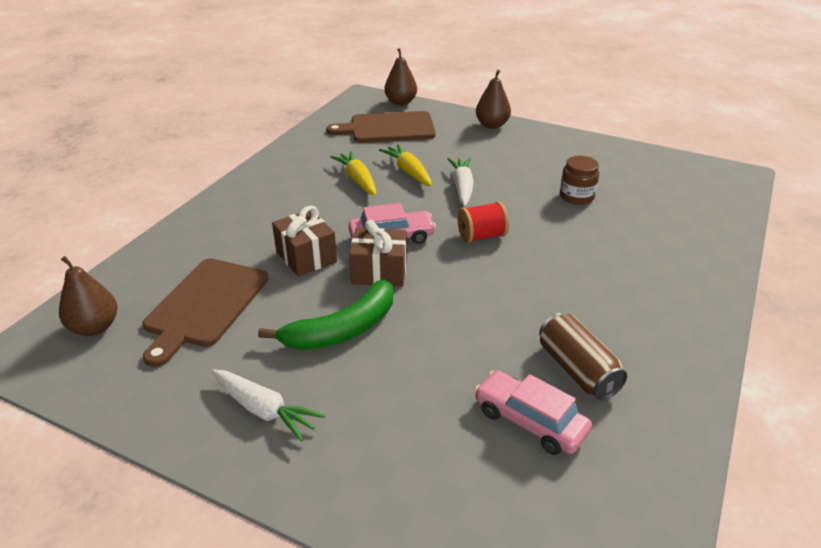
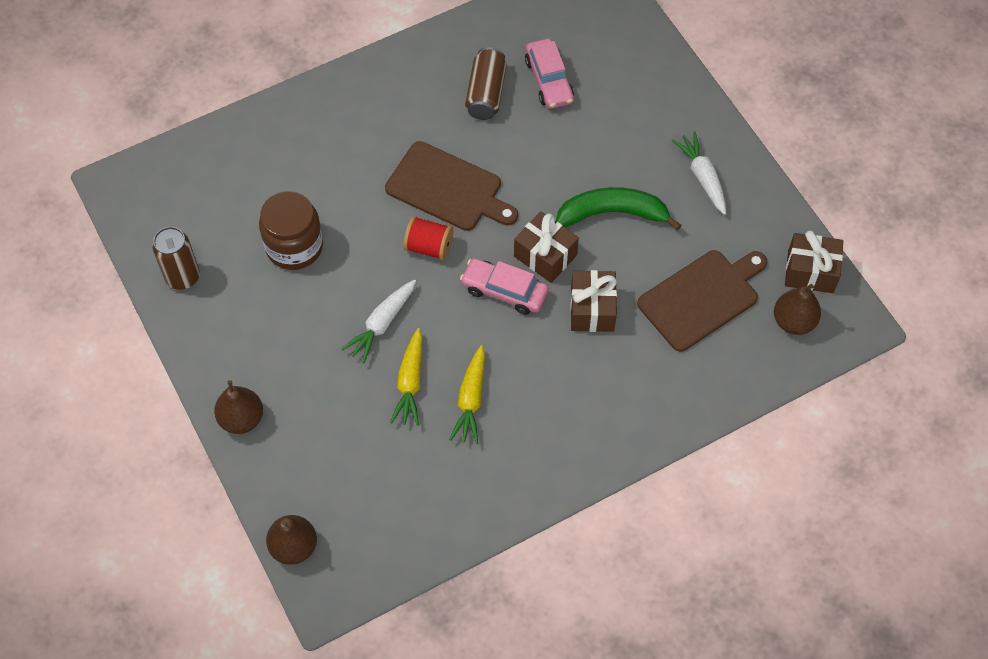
camera: 145 degrees left, 25 degrees up
brown cutting board [326,111,436,143] -> brown cutting board moved to [385,141,518,231]
brown jar [560,156,599,205] -> brown jar [259,191,323,270], size x1.53
none -> brown can [152,227,200,290]
none -> brown gift [785,231,843,293]

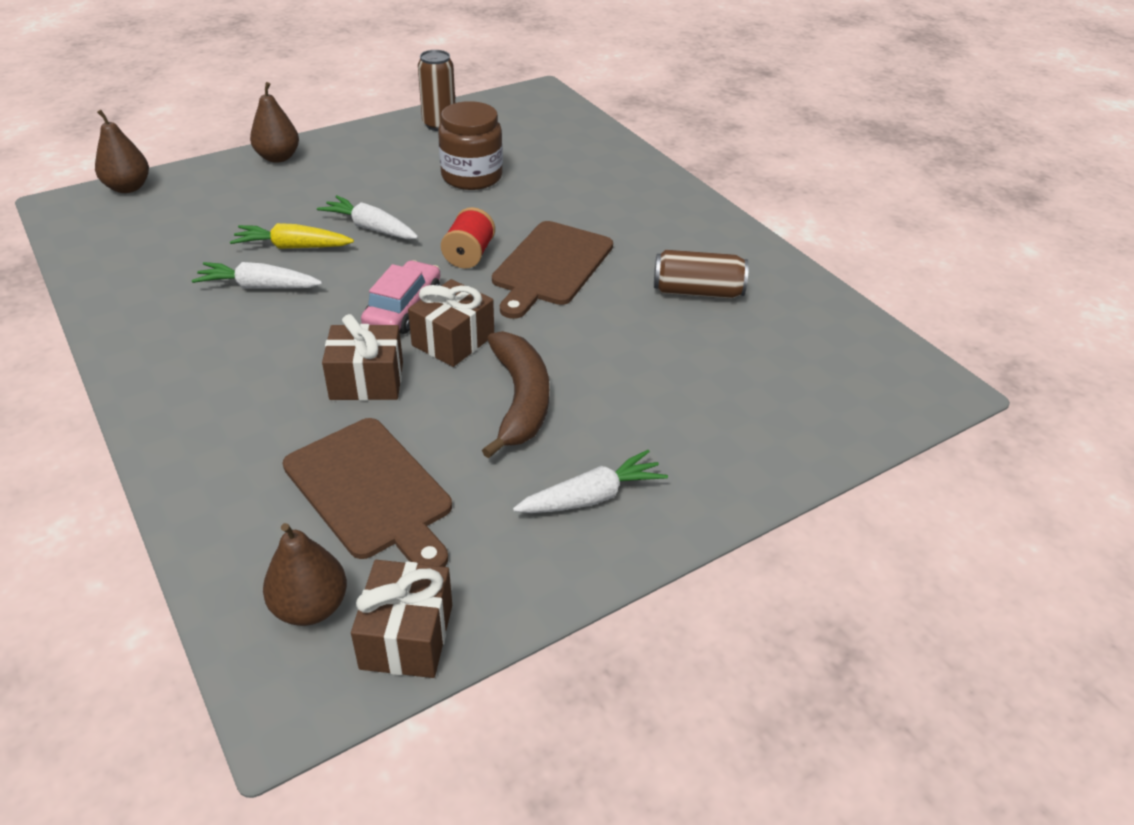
camera: 85 degrees right, 20 degrees down
yellow carrot [449,345,485,444] -> white carrot [191,262,322,289]
pink car [525,38,574,109] -> none
green banana [556,187,681,230] -> brown banana [482,331,549,458]

